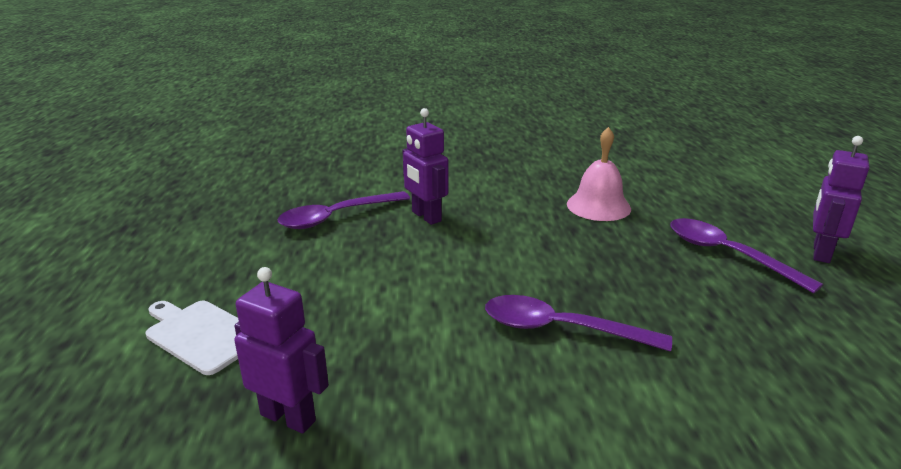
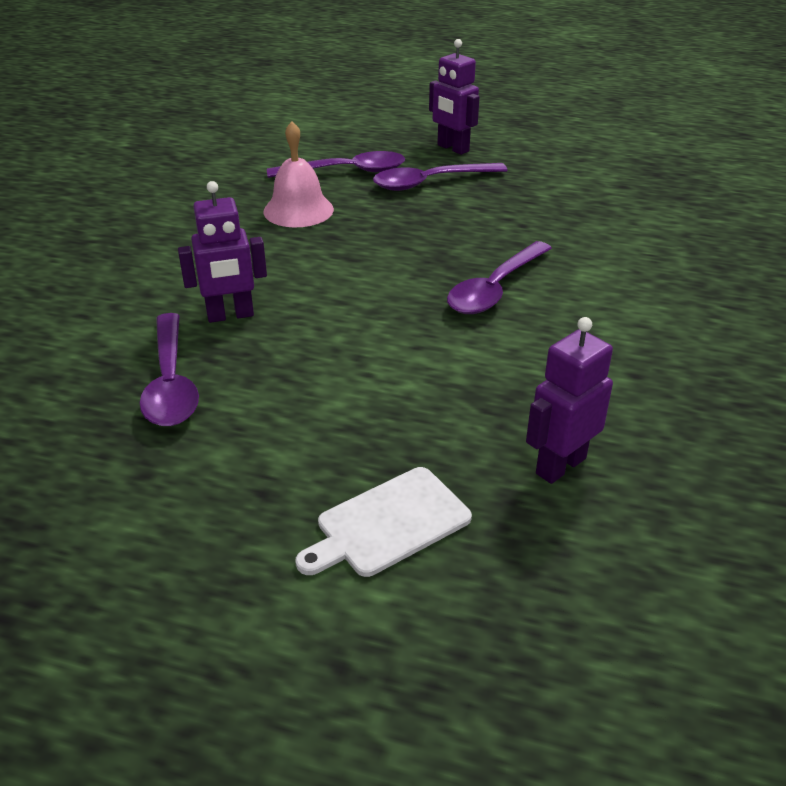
camera: 70 degrees left, 10 degrees up
none -> purple spoon [267,151,405,178]

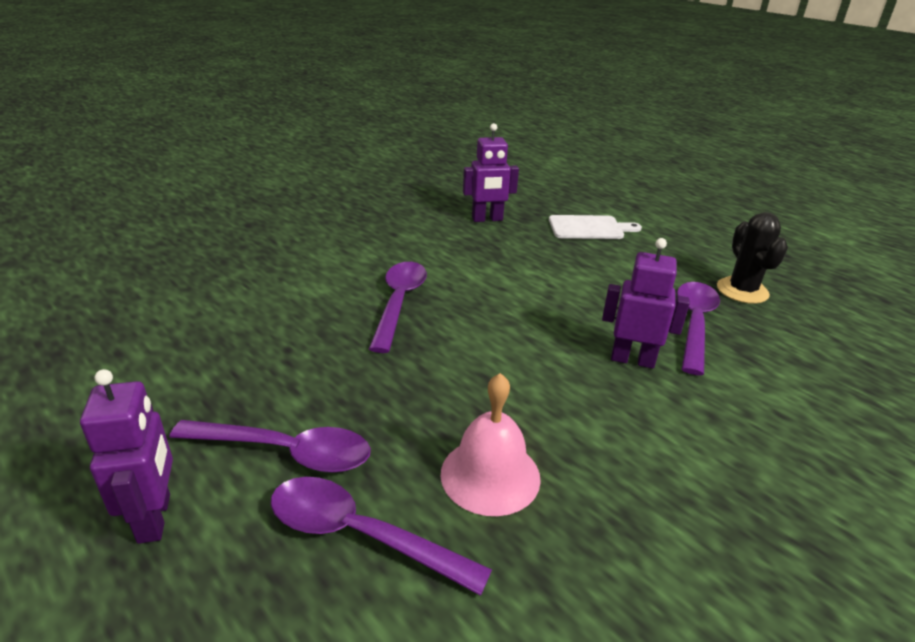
camera: 150 degrees left, 5 degrees down
purple spoon [447,241,552,314] -> purple spoon turned 60 degrees counterclockwise [369,262,427,353]
none -> black cactus [717,212,788,304]

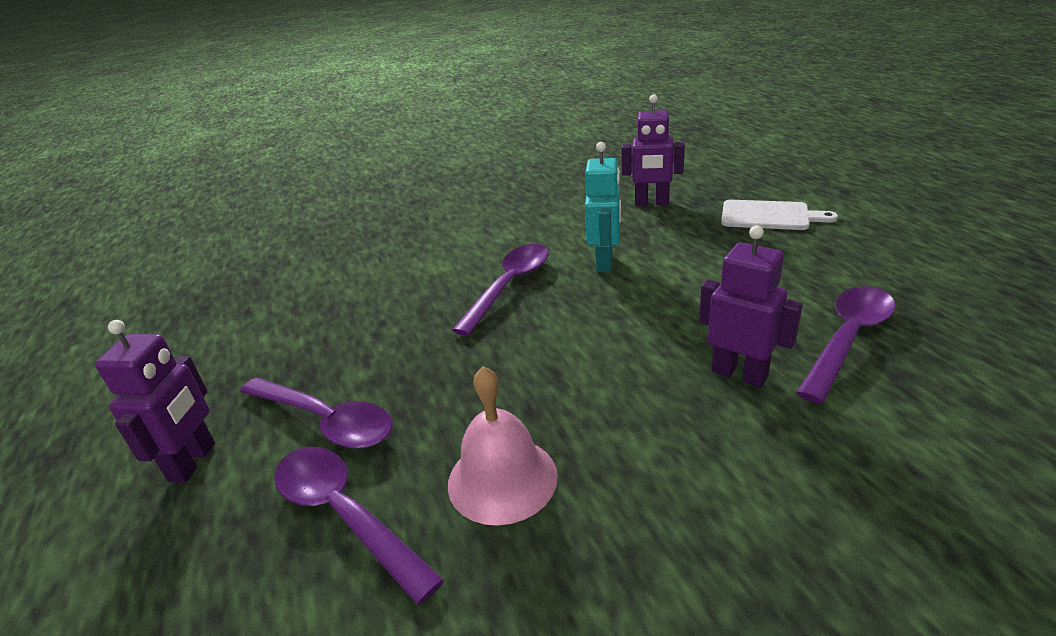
camera: 25 degrees right, 0 degrees up
black cactus [717,212,788,304] -> none
none -> turquoise robot [585,142,621,272]

